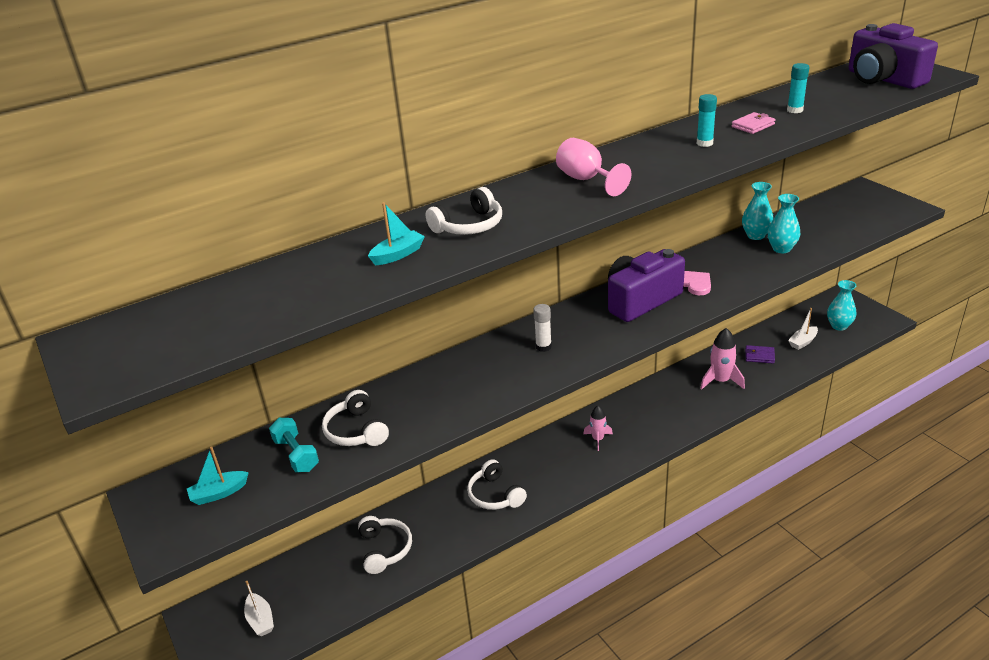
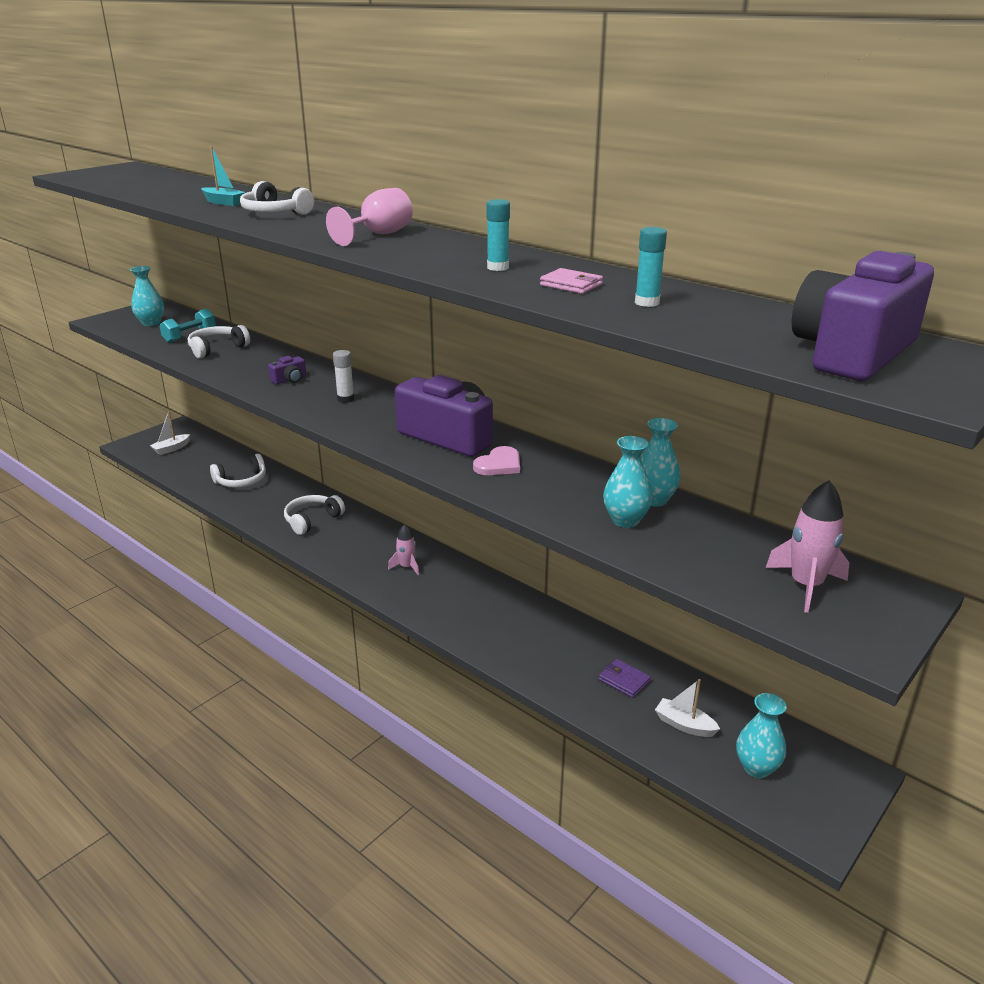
camera: 70 degrees right, 5 degrees down
turquoise boat [187,447,249,505] -> turquoise vase [130,266,164,326]
pink rocket [700,328,745,390] -> pink rocket moved to [765,480,849,613]
purple wallet [745,345,775,364] -> purple wallet turned 45 degrees counterclockwise [599,659,651,698]
none -> purple camera [268,356,306,384]

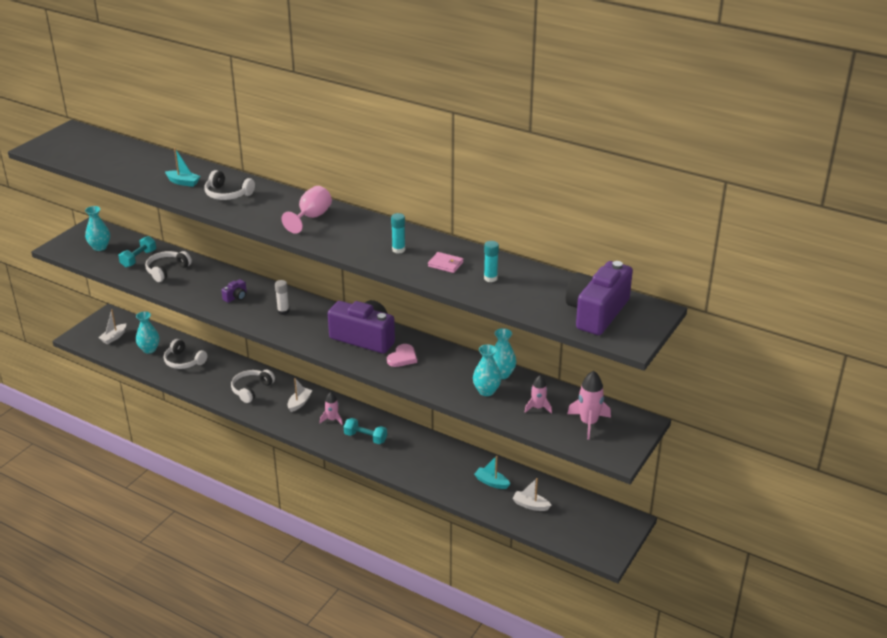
camera: 10 degrees left, 5 degrees up
white headphones [210,454,266,488] -> white headphones turned 75 degrees clockwise [164,339,207,369]
purple wallet [599,659,651,698] -> turquoise boat [474,456,510,489]
turquoise vase [736,693,787,778] -> turquoise vase moved to [136,311,159,354]
none -> white boat [287,378,313,412]
none -> turquoise dumbbell [344,418,387,444]
none -> pink rocket [525,375,552,414]

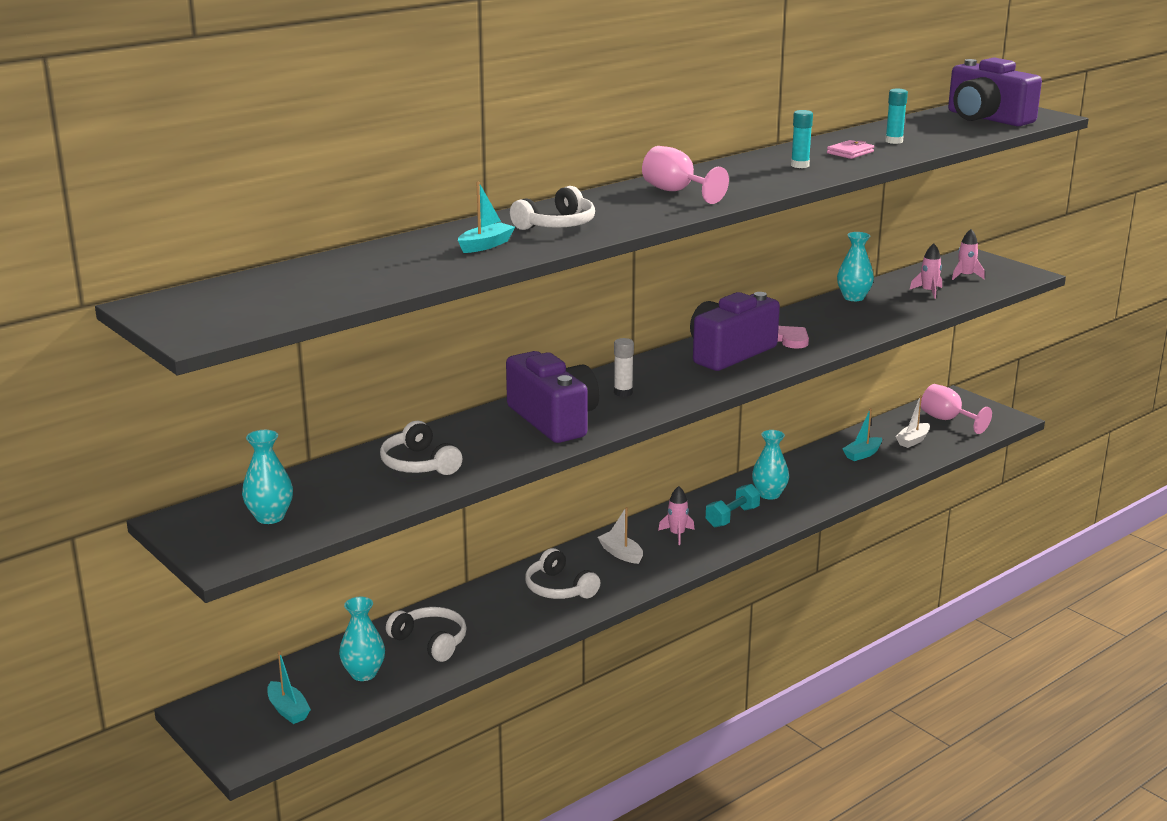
camera: 70 degrees left, 10 degrees down
white boat [99,309,126,344] -> turquoise boat [267,651,311,724]
turquoise dumbbell [119,236,156,268] -> none
white headphones [164,339,207,369] -> white headphones turned 105 degrees counterclockwise [386,607,466,662]
purple camera [221,279,247,303] -> purple camera [506,351,599,443], size x2.43
turquoise vase [473,344,501,396] -> turquoise vase moved to [752,430,789,500]
pink rocket [567,371,611,440] -> pink rocket [952,229,985,280], size x0.64
none -> pink goblet [921,384,992,434]

